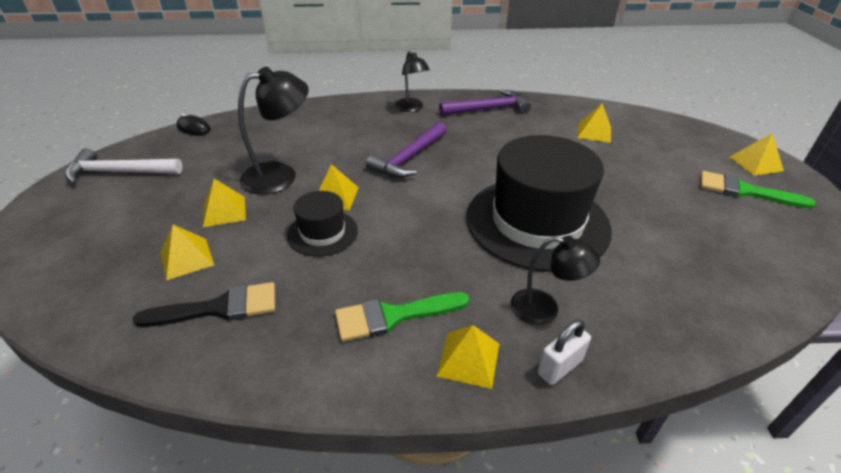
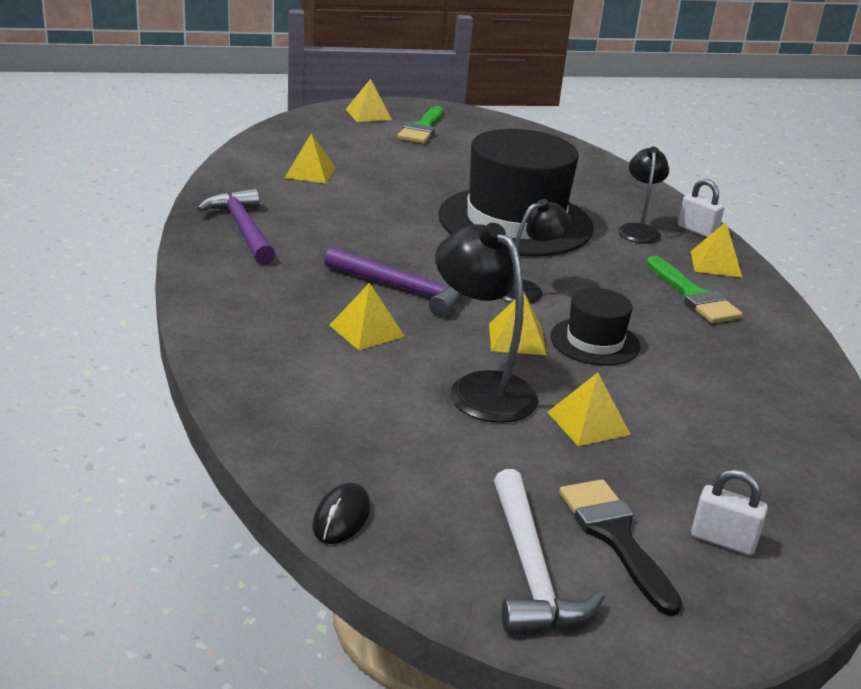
camera: 100 degrees left, 10 degrees down
black brush [132,282,275,327] -> black brush moved to [559,479,682,616]
yellow pyramid [160,225,214,281] -> yellow pyramid moved to [329,283,405,350]
black lamp [395,50,430,112] -> black lamp moved to [502,199,572,303]
none -> white padlock [691,469,768,555]

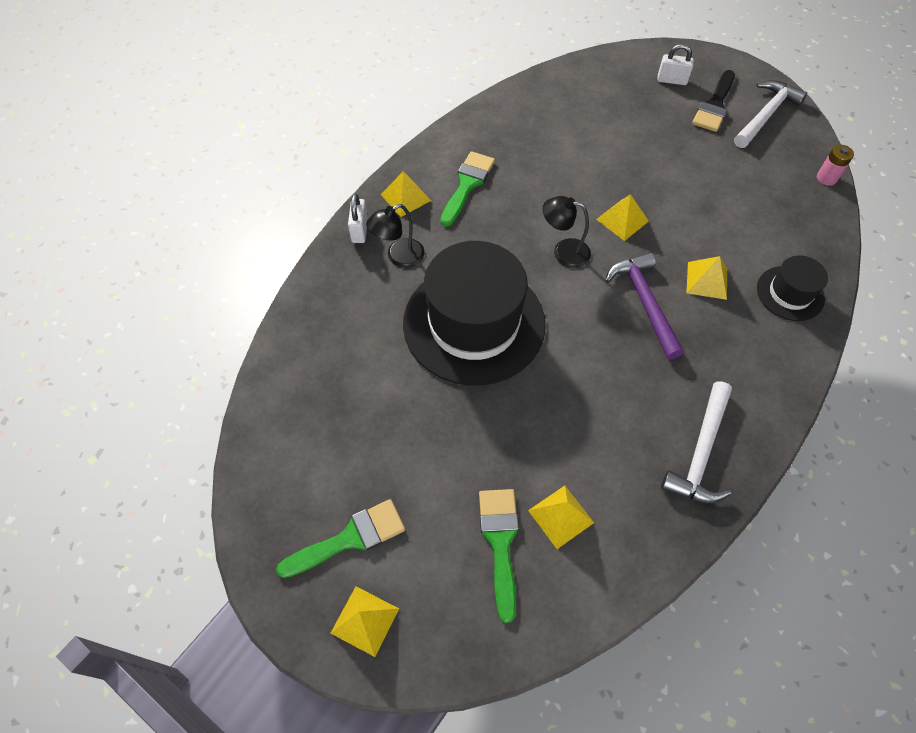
camera: 130 degrees left, 30 degrees up
purple hammer [197,189,276,265] -> white hammer [661,381,732,503]
black mouse [313,483,370,544] -> pink battery [817,145,854,186]
black lamp [435,223,538,423] -> none
yellow pyramid [547,373,631,446] -> none
black hat [550,288,640,366] -> black hat moved to [757,255,828,321]
white padlock [691,469,768,555] -> white padlock turned 60 degrees counterclockwise [657,44,694,85]
none -> green brush [479,489,519,623]

